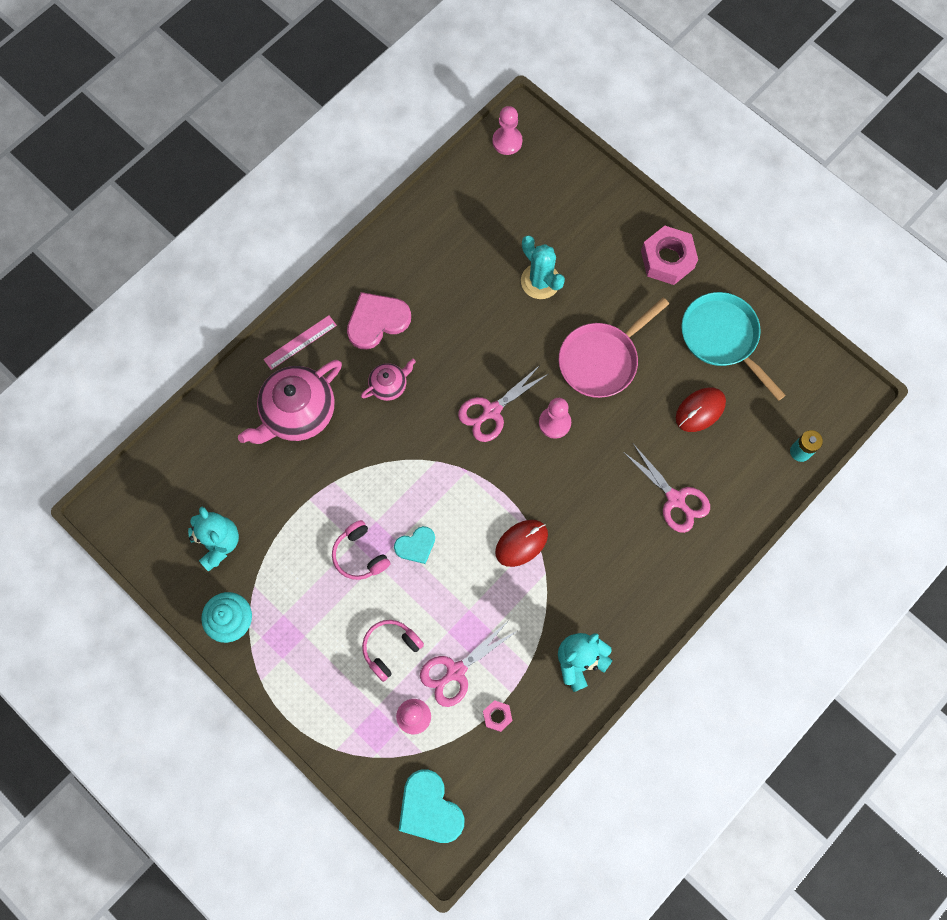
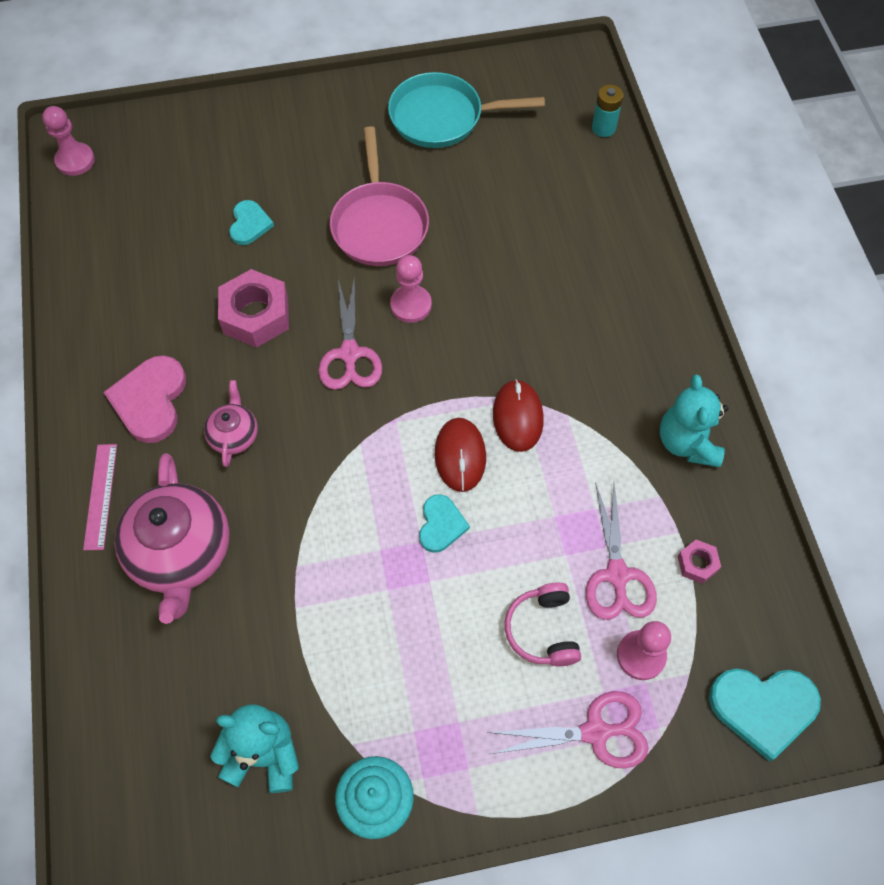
camera: 55 degrees left, 10 degrees down
pink headphones [332,520,390,580] -> none
turquoise cactus [521,236,565,299] -> turquoise heart [229,200,274,245]
pink scissors [623,444,710,533] -> pink scissors moved to [487,691,649,769]
pink nut [641,226,698,285] -> pink nut moved to [218,269,289,348]
red mouse [676,387,726,432] -> red mouse moved to [435,418,486,492]

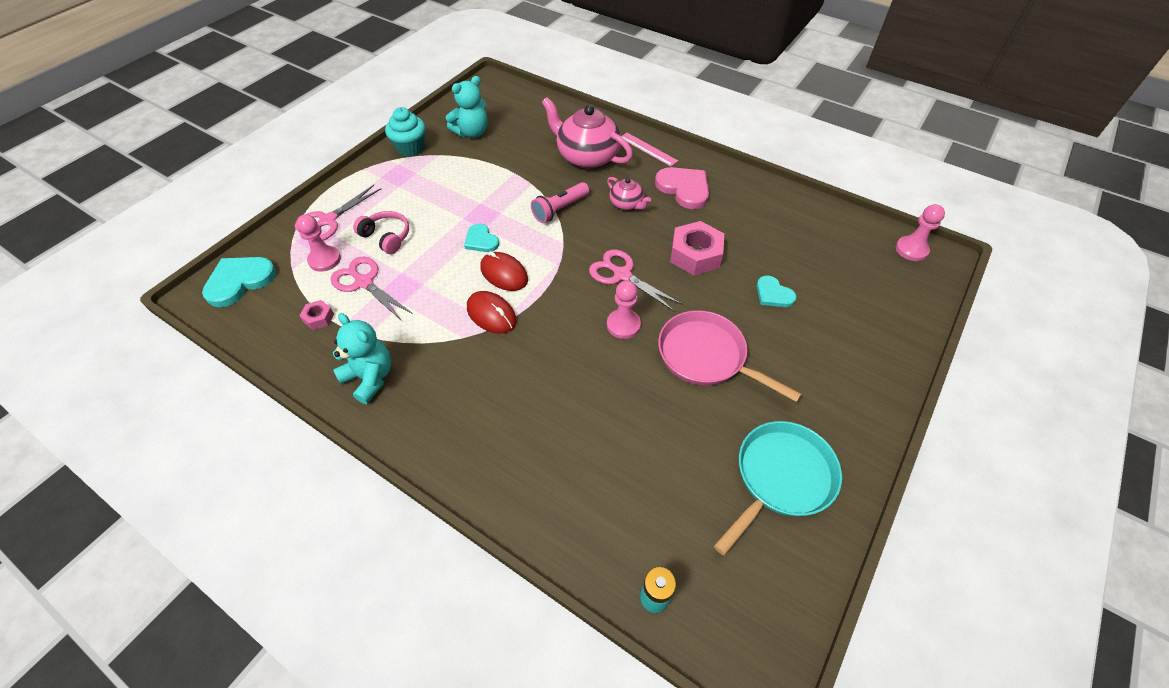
camera: 135 degrees right, 10 degrees down
none -> pink flashlight [531,182,589,223]

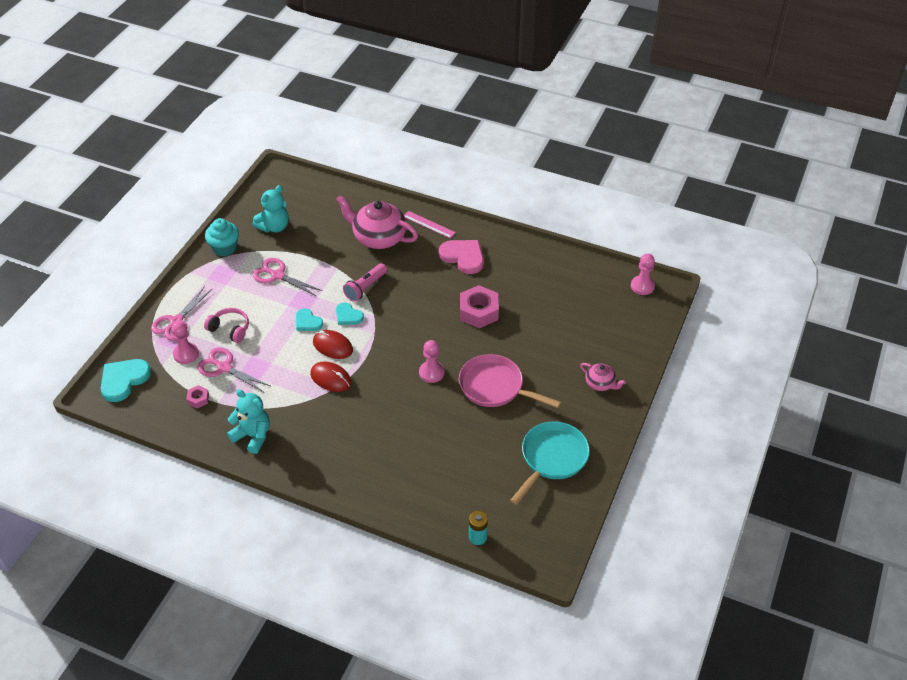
camera: 10 degrees left, 5 degrees down
pink scissors [589,249,683,312] -> pink scissors moved to [252,258,322,296]
pink teapot [607,177,651,210] -> pink teapot moved to [580,363,626,391]
turquoise heart [756,275,797,307] -> turquoise heart moved to [336,303,364,325]

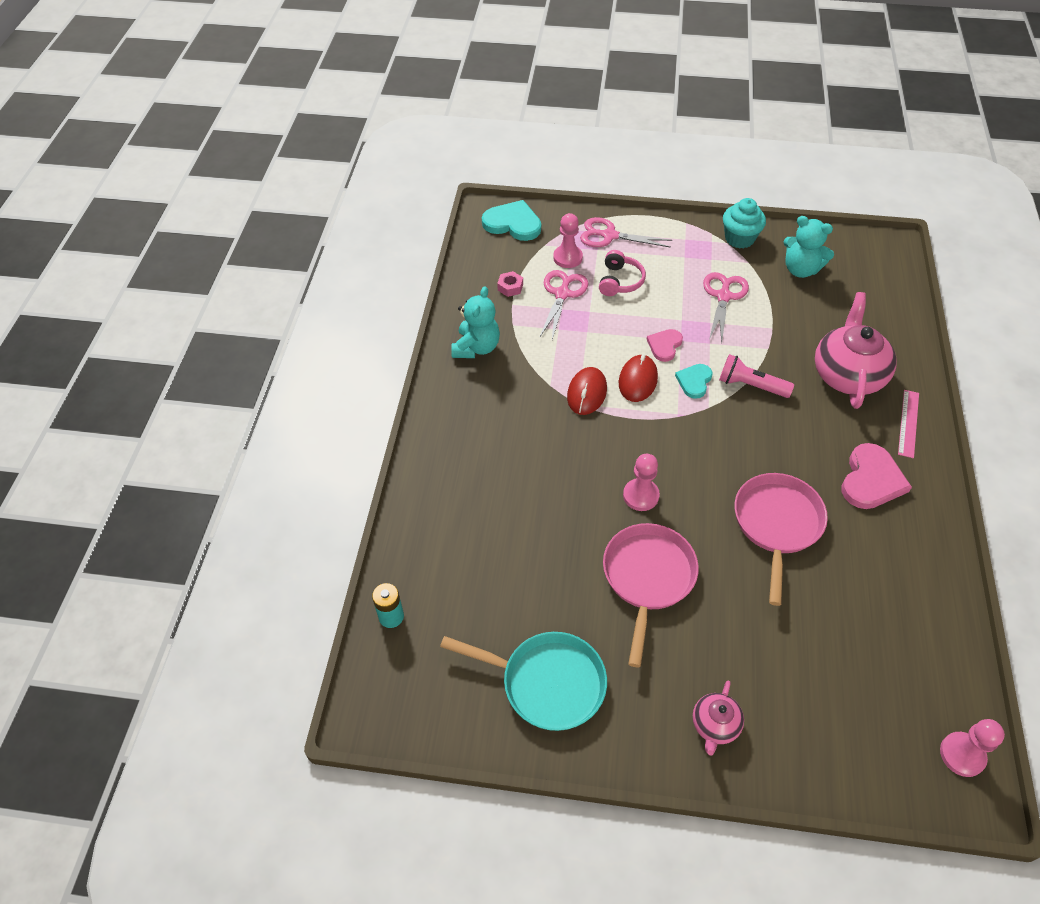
camera: 75 degrees right, 5 degrees up
turquoise heart [296,308,323,331] -> pink heart [647,329,683,362]
pink nut [460,285,499,328] -> pink pan [735,473,828,606]

